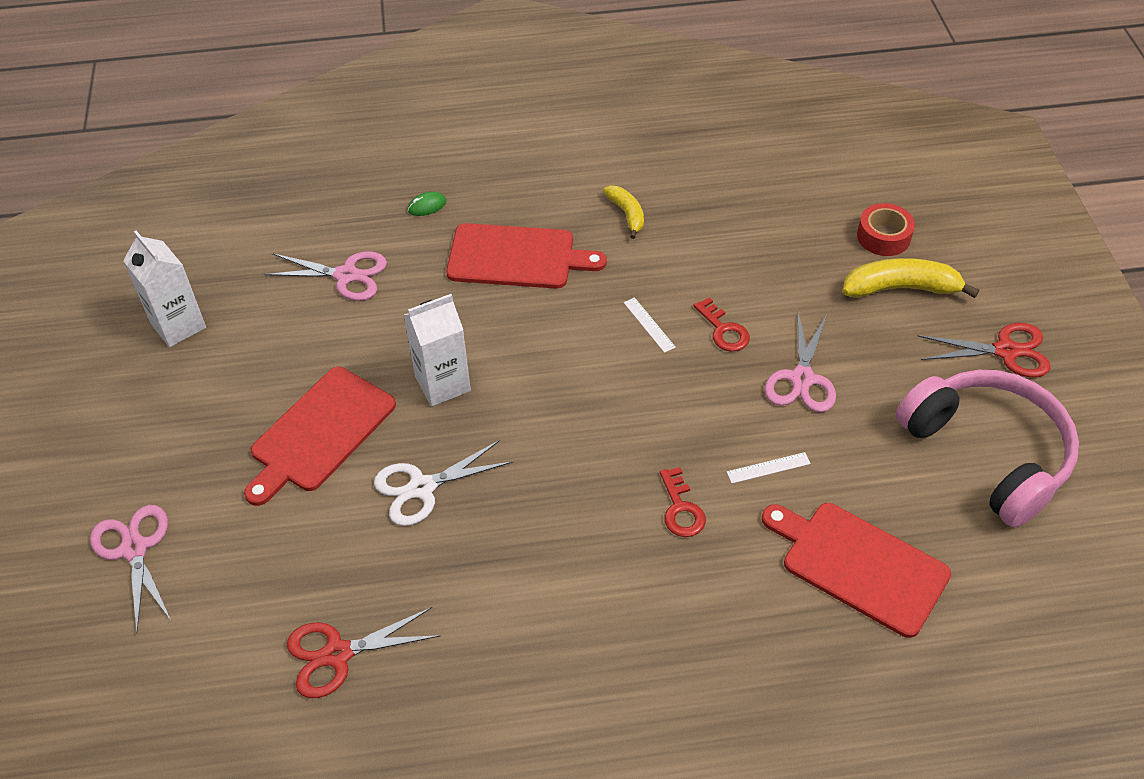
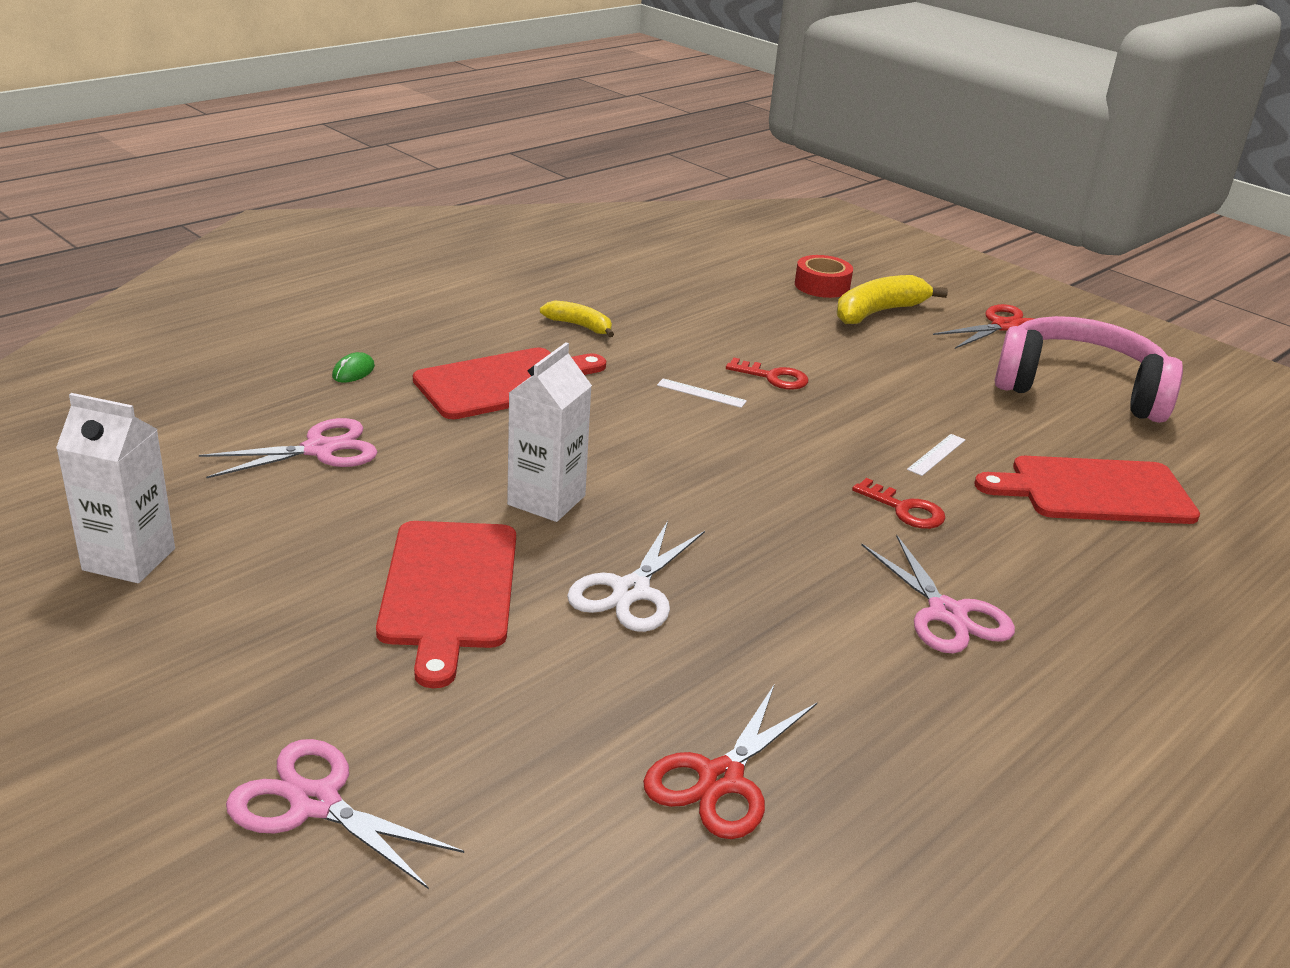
camera: 40 degrees left, 20 degrees down
pink scissors [764,313,836,412] -> pink scissors moved to [861,535,1015,654]

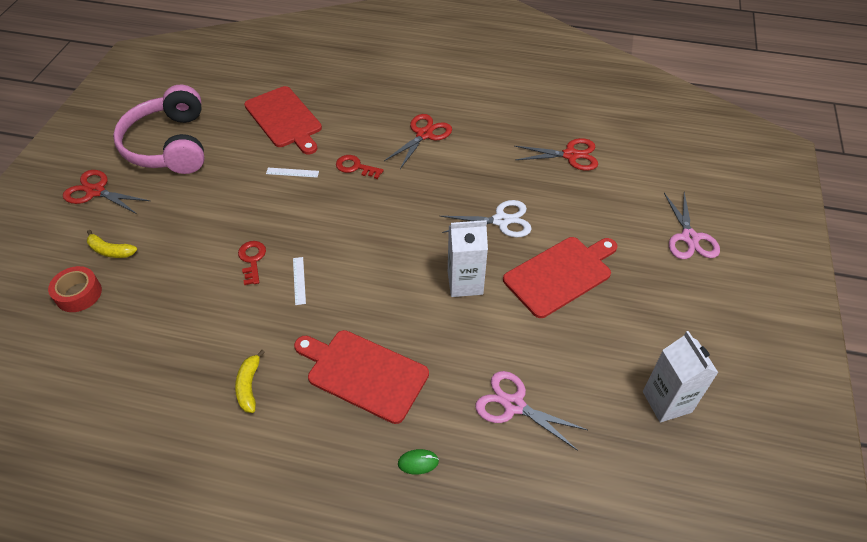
camera: 120 degrees left, 20 degrees up
yellow banana [837,275,948,324] -> yellow banana [87,230,137,258], size x0.60
red key [852,478,946,529] -> red key turned 75 degrees counterclockwise [336,155,384,179]
pink scissors [861,535,1015,654] -> red scissors [384,114,452,169]

